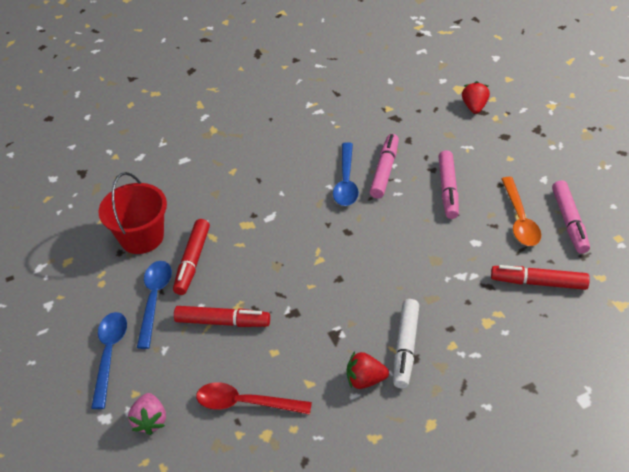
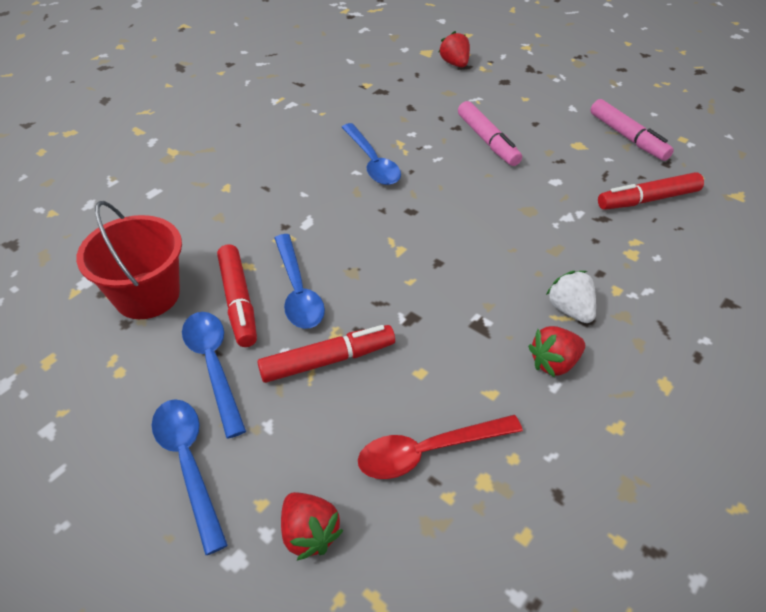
camera: 30 degrees left, 0 degrees up
pink strawberry [128,393,166,435] -> red strawberry [281,492,343,561]
pink marker [370,134,399,198] -> none
white marker [393,299,419,388] -> white strawberry [546,271,596,323]
orange spoon [502,177,541,246] -> none
none -> blue spoon [274,234,325,329]

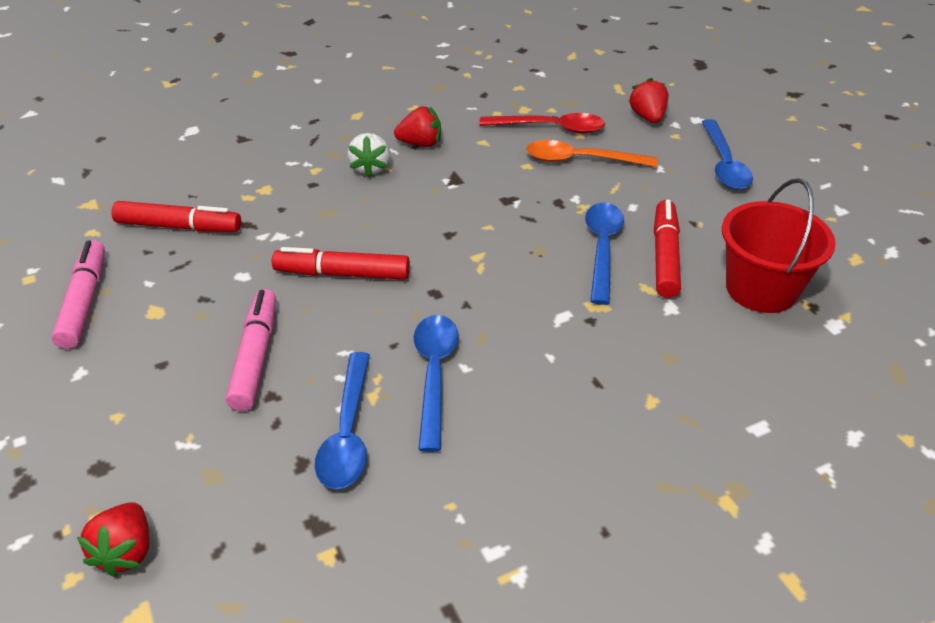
camera: 155 degrees left, 5 degrees down
blue spoon [182,312,246,439] -> blue spoon moved to [315,352,370,489]
red marker [257,325,395,383] -> red marker moved to [272,247,410,280]
none -> orange spoon [526,140,658,167]

